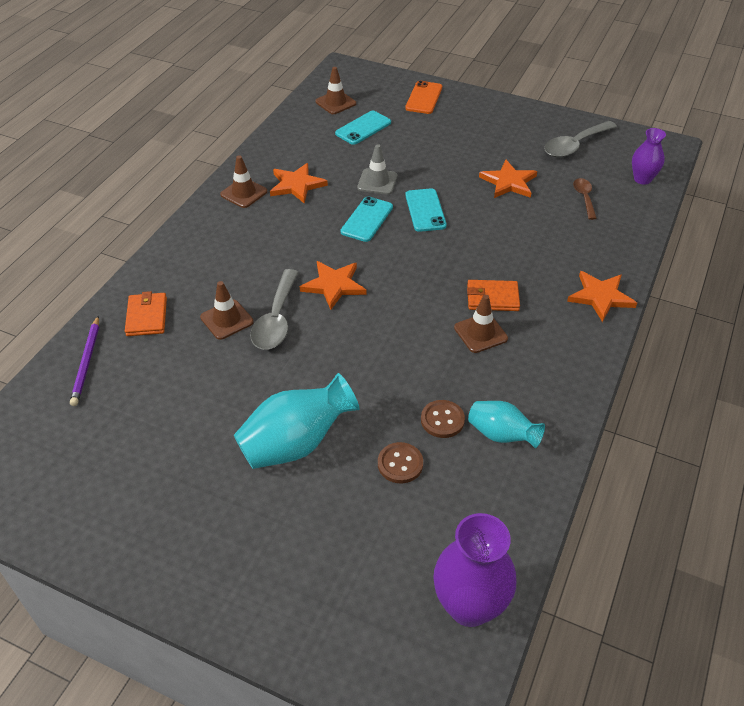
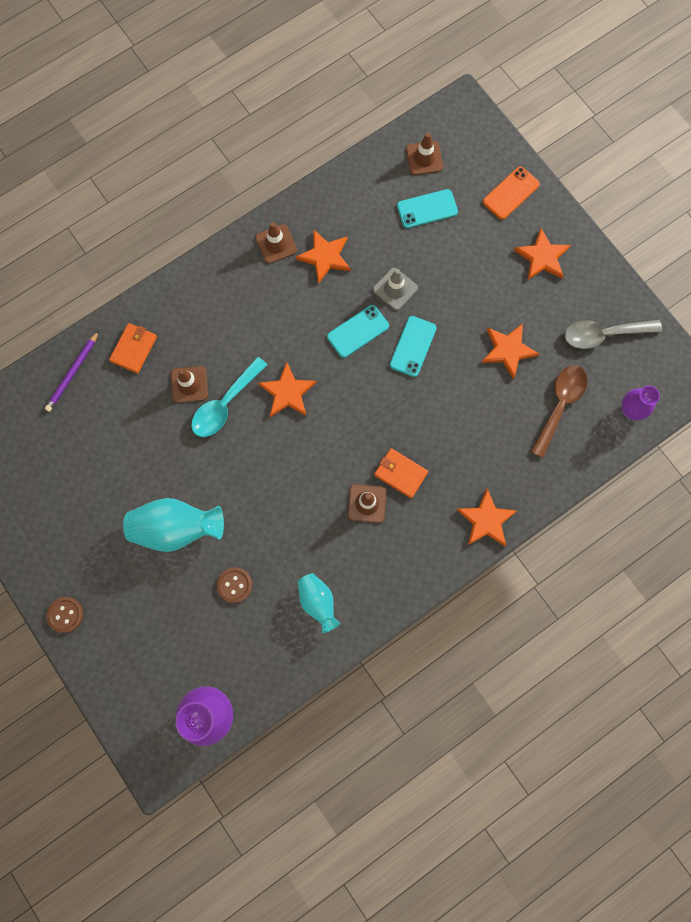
camera: 30 degrees right, 30 degrees up
grey spoon [250,269,299,350] -> turquoise spoon [191,357,267,437]
brown button [421,400,465,438] -> brown button moved to [47,597,83,633]
brown spoon [573,178,597,220] -> brown spoon [530,365,587,458], size x1.70
none -> orange star [514,228,571,280]

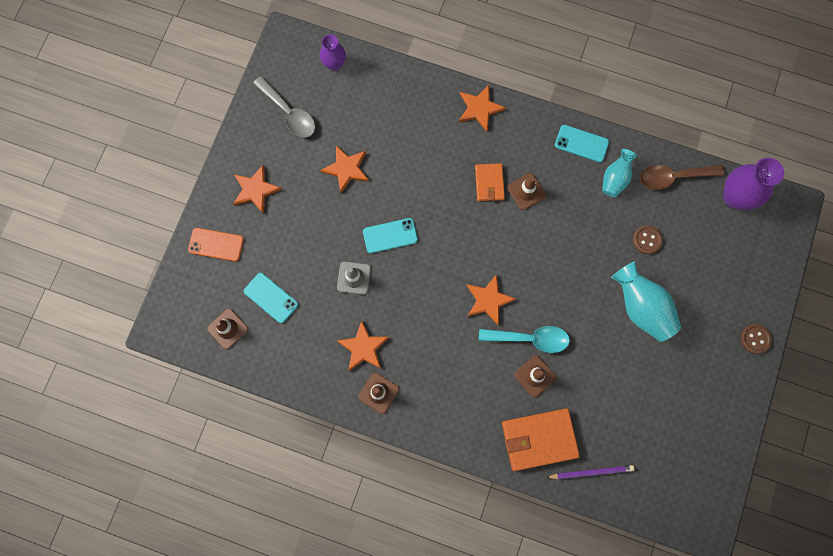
camera: 125 degrees left, 0 degrees up
orange wallet [109,323,157,373] -> orange wallet [502,408,580,471], size x1.69
turquoise phone [327,305,389,358] -> turquoise phone moved to [555,125,609,162]
brown spoon [530,365,587,458] -> brown spoon moved to [640,165,724,190]

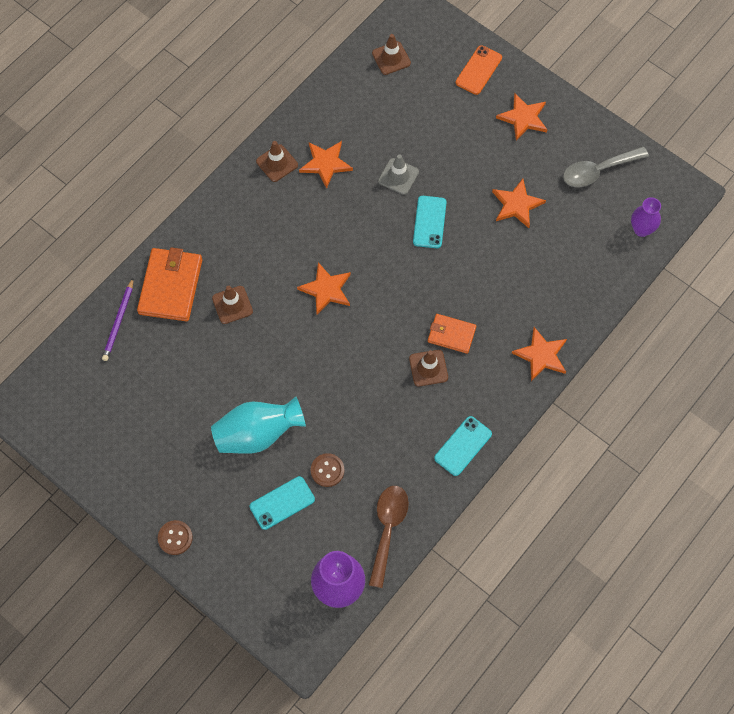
camera: 110 degrees right, 10 degrees down
turquoise phone [244,273,298,323] -> turquoise phone moved to [250,476,315,530]
turquoise spoon [479,326,570,353] -> none
turquoise vase [602,149,637,197] -> none

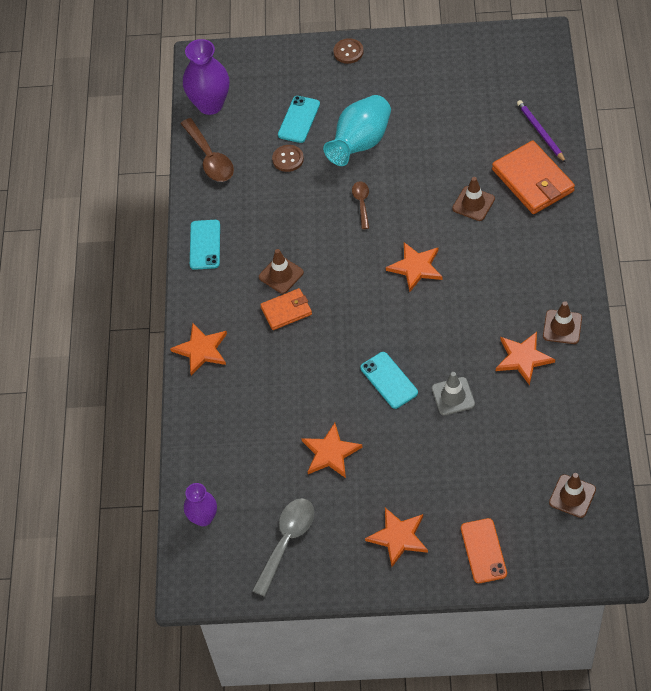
camera: 145 degrees right, 10 degrees down
none -> brown spoon [352,181,369,229]

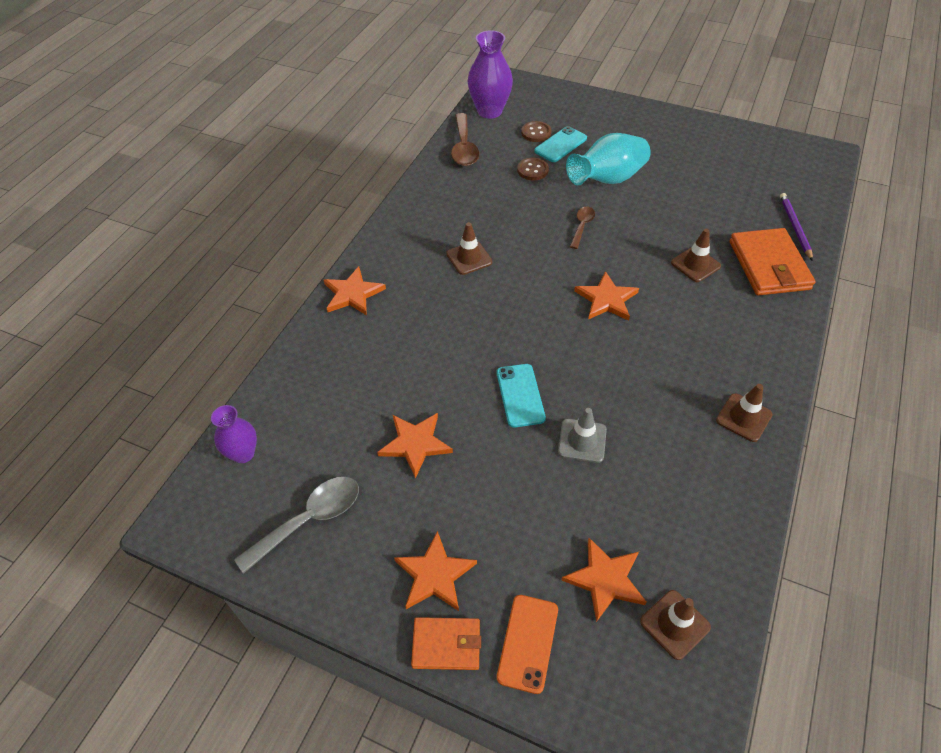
camera: 20 degrees right, 5 degrees down
turquoise phone [190,220,220,270] -> none
orange wallet [260,288,312,330] -> orange wallet moved to [411,617,481,670]
brown button [333,38,364,64] -> brown button moved to [521,121,551,142]
orange star [496,332,555,385] -> orange star moved to [562,538,647,622]

